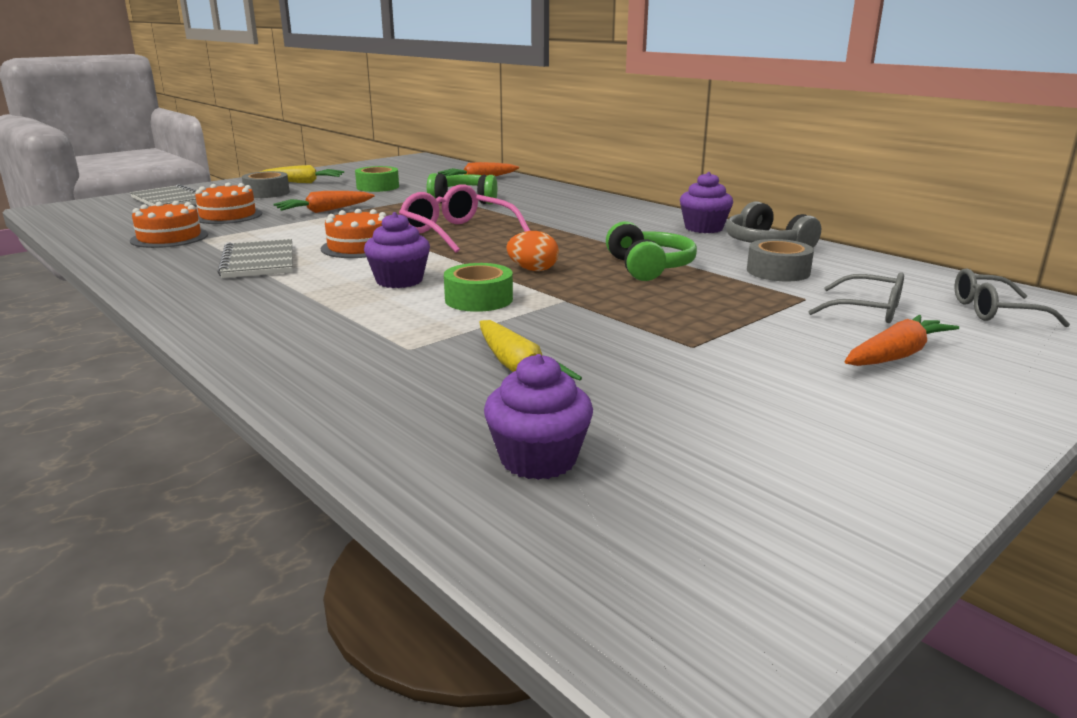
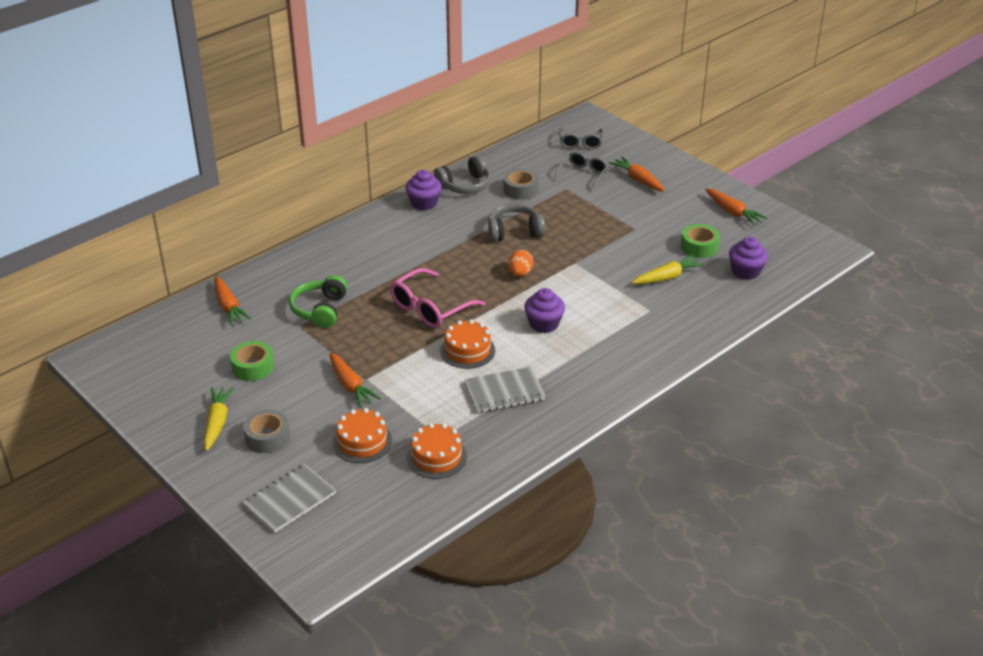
camera: 90 degrees left, 15 degrees up
green tape [444,263,513,312] -> green tape moved to [681,224,720,258]
green headphones [606,221,697,281] -> grey headphones [488,204,545,242]
none -> orange carrot [705,188,767,225]

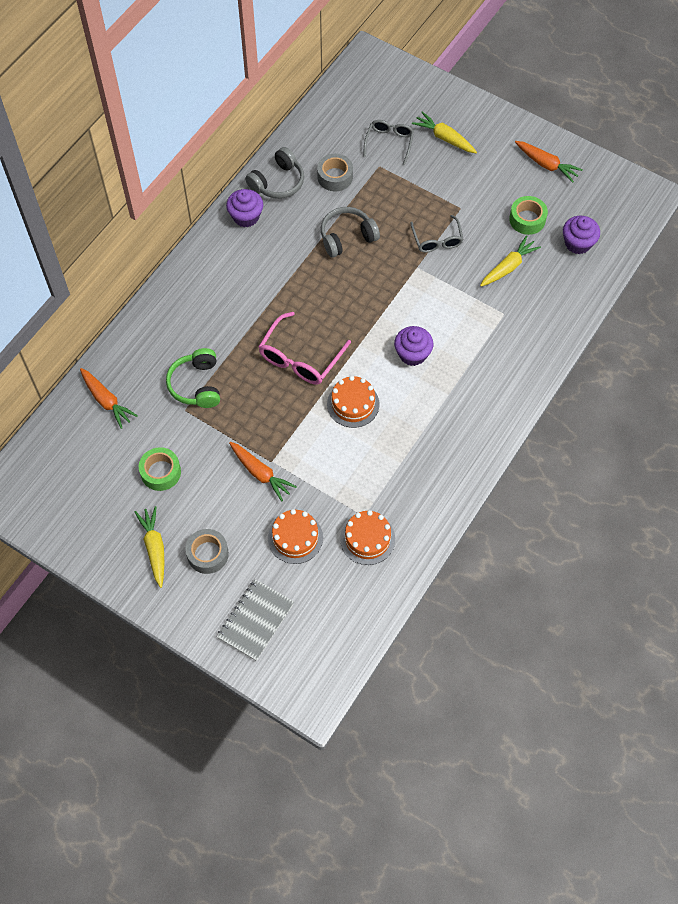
camera: 15 degrees left, 25 degrees up
grey notebook [464,367,546,413] -> none
orange egg [508,250,533,277] -> none
grey glasses [559,127,603,149] -> grey glasses moved to [410,215,463,253]
orange carrot [609,156,665,192] -> yellow carrot [412,112,477,153]

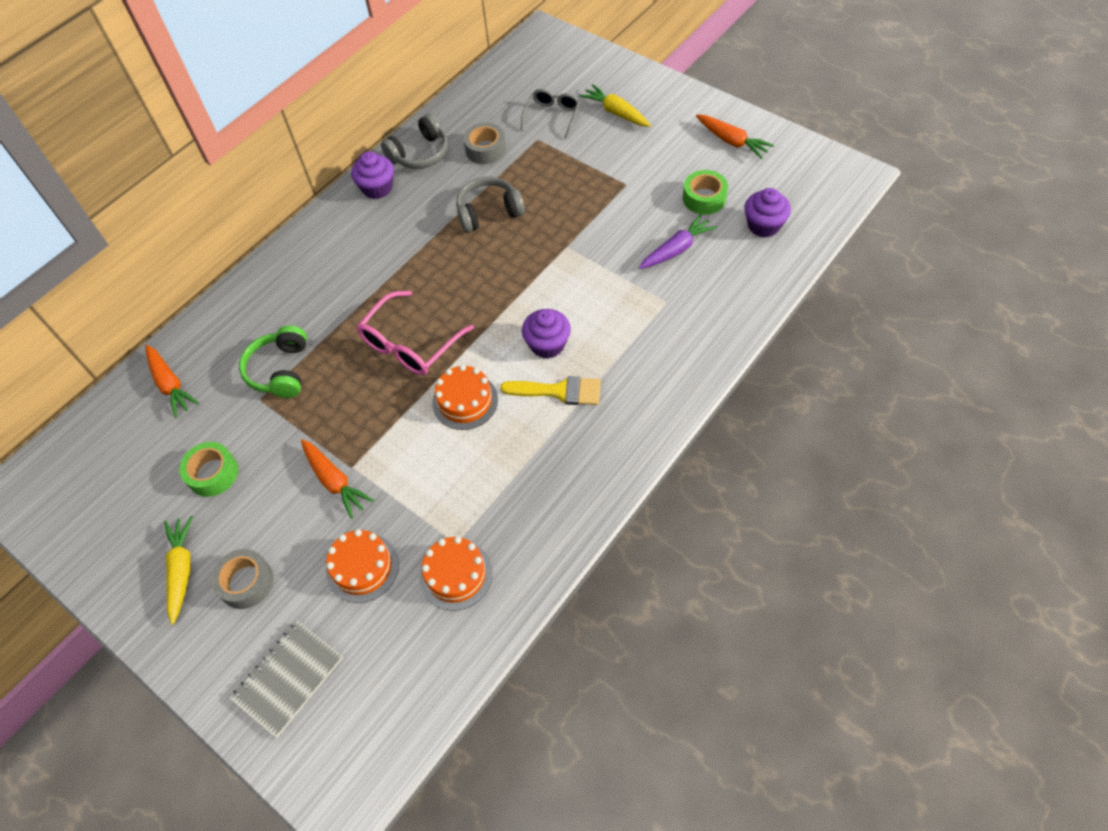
camera: 10 degrees right, 5 degrees down
grey glasses [410,215,463,253] -> none
yellow carrot [480,235,541,286] -> purple carrot [639,214,718,269]
none -> yellow brush [500,376,601,405]

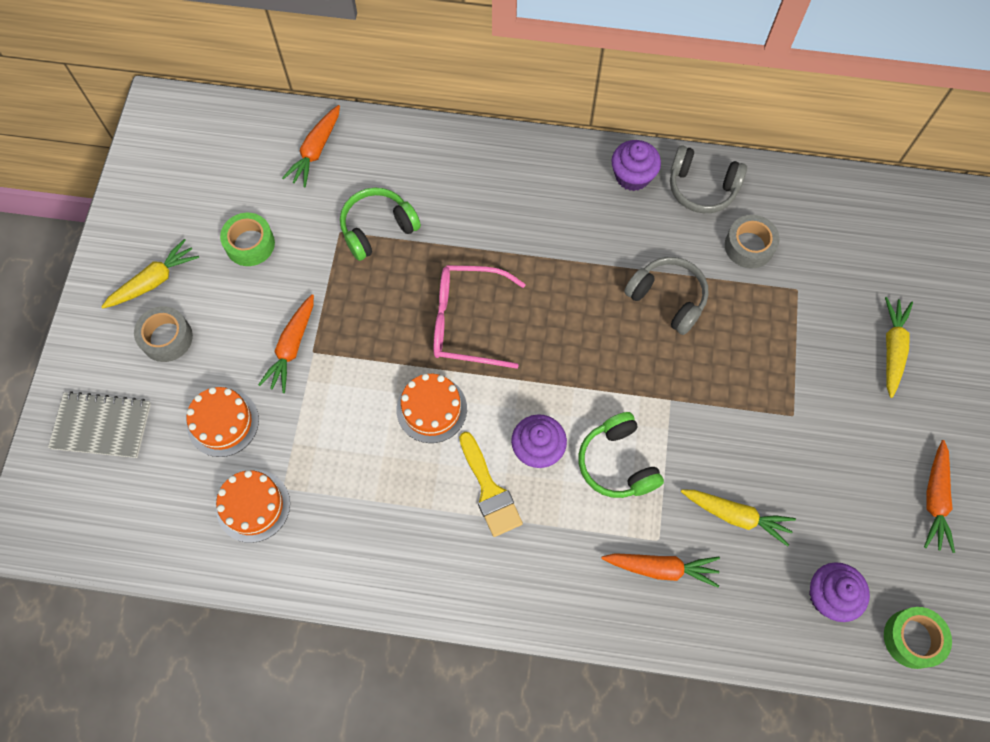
camera: 55 degrees right, 10 degrees up
grey glasses [521,89,580,139] -> none
purple carrot [639,214,718,269] -> yellow carrot [681,489,796,546]
green tape [683,170,728,215] -> green tape moved to [884,607,952,669]
none -> green headphones [578,412,664,498]
none -> orange carrot [601,553,720,587]

